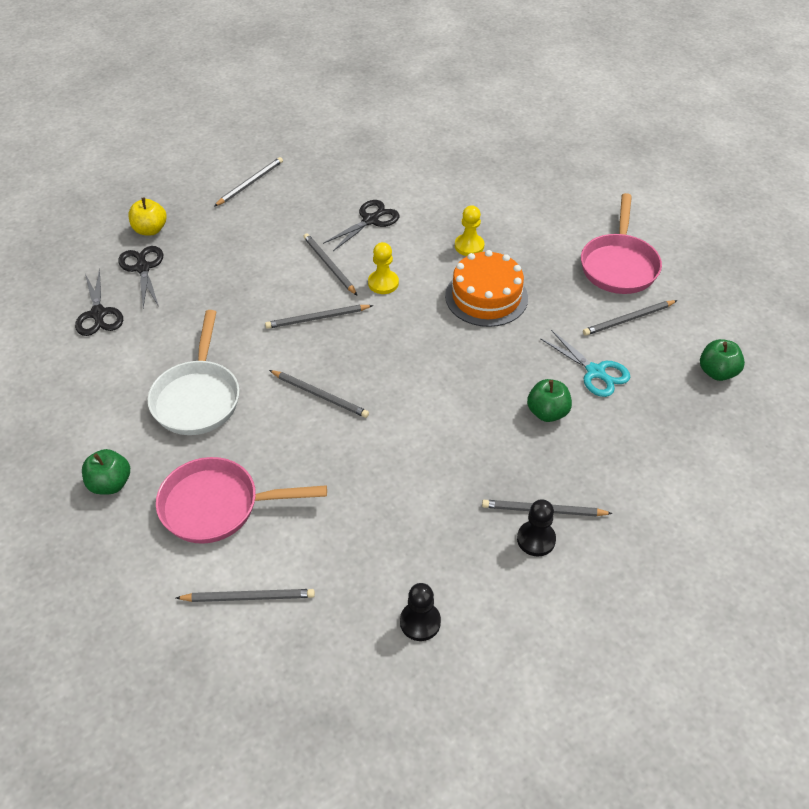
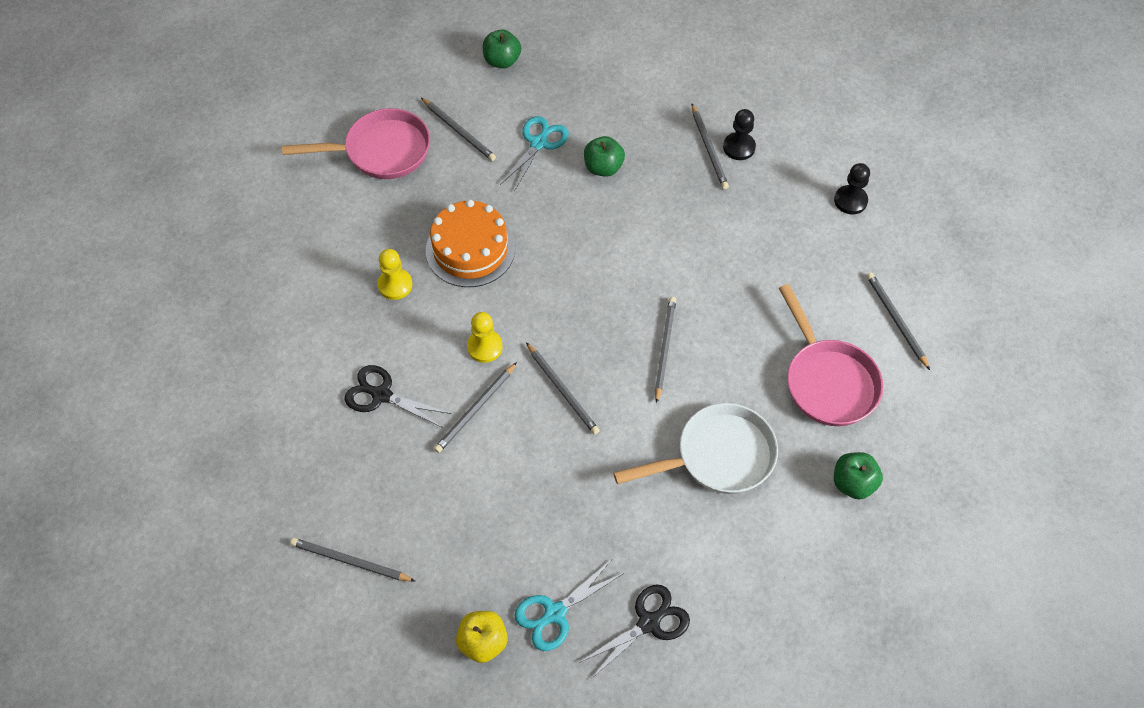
camera: 110 degrees left, 10 degrees up
black scissors [118,246,163,308] -> turquoise scissors [514,560,624,651]

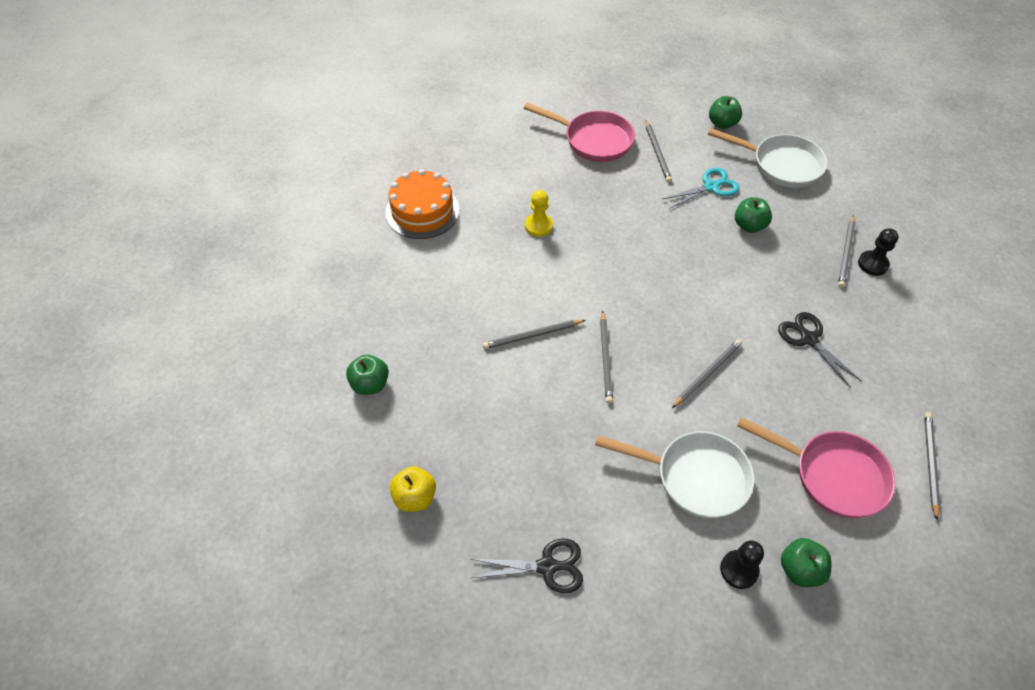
camera: 35 degrees right, 5 degrees down
grey pencil [290,538,415,582] -> green apple [346,354,389,395]
black scissors [344,365,451,428] -> black scissors moved to [778,312,861,388]
orange cake [426,200,515,287] -> orange cake moved to [386,169,459,239]
yellow pawn [467,312,503,363] -> none
turquoise scissors [514,560,624,651] -> none
pink pan [779,284,883,426] -> pink pan turned 75 degrees counterclockwise [737,417,896,518]
black pawn [834,163,870,214] -> black pawn moved to [720,540,764,589]
none -> white pan [708,128,828,188]

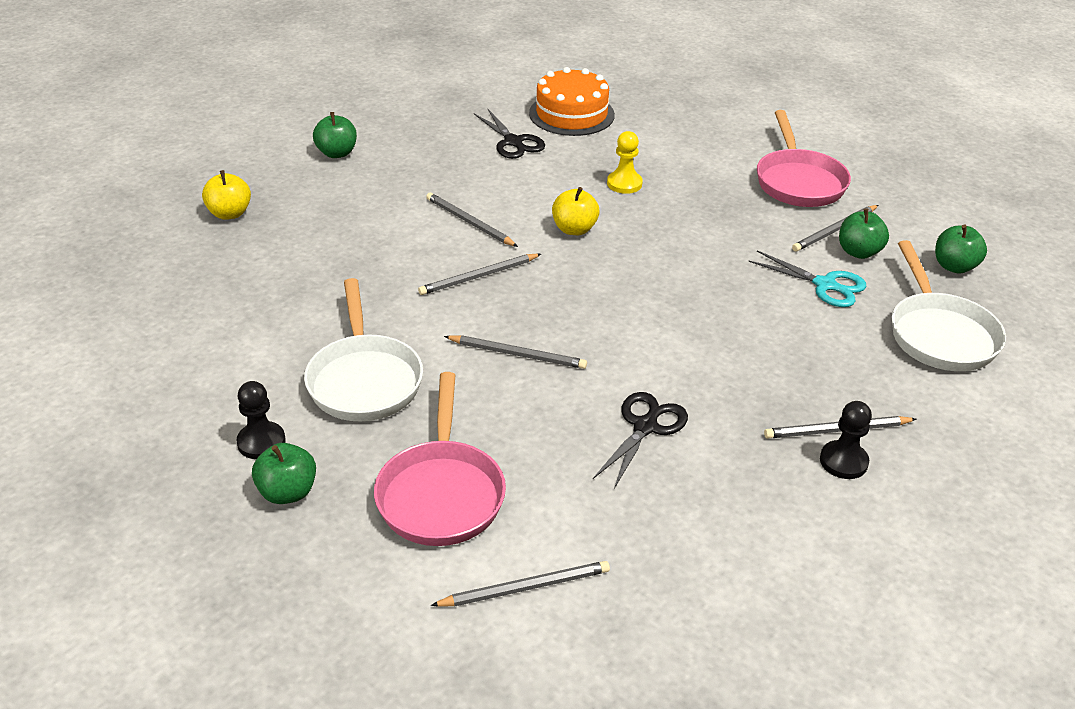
camera: 60 degrees right, 15 degrees down
black scissors [471,538,583,593] -> black scissors moved to [474,109,545,159]
green apple [735,197,772,233] -> green apple moved to [839,208,889,259]
none -> yellow apple [552,187,600,235]

